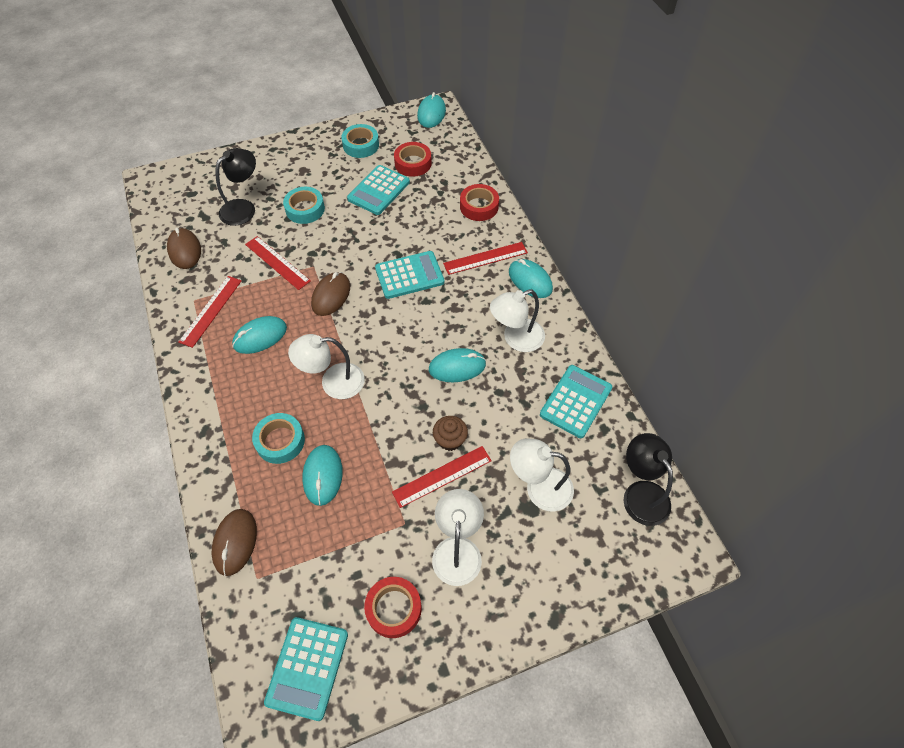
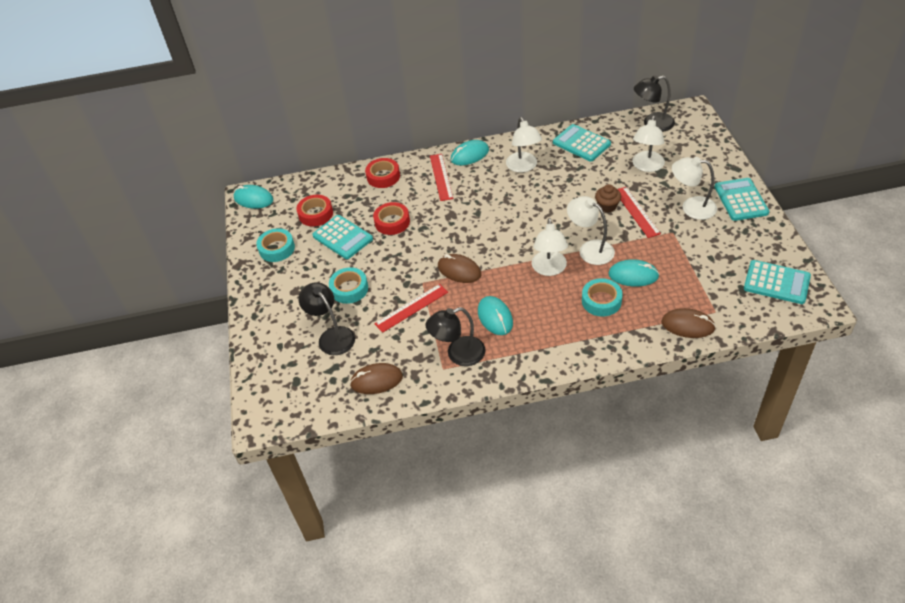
camera: 75 degrees left, 10 degrees down
red ruler [179,276,242,348] -> black lamp [425,307,486,366]
red tape [364,577,422,638] -> red tape moved to [373,202,410,235]
turquoise calculator [375,251,444,299] -> turquoise calculator moved to [714,178,769,221]
turquoise mouse [429,348,486,382] -> none
none -> white lamp [567,196,615,265]

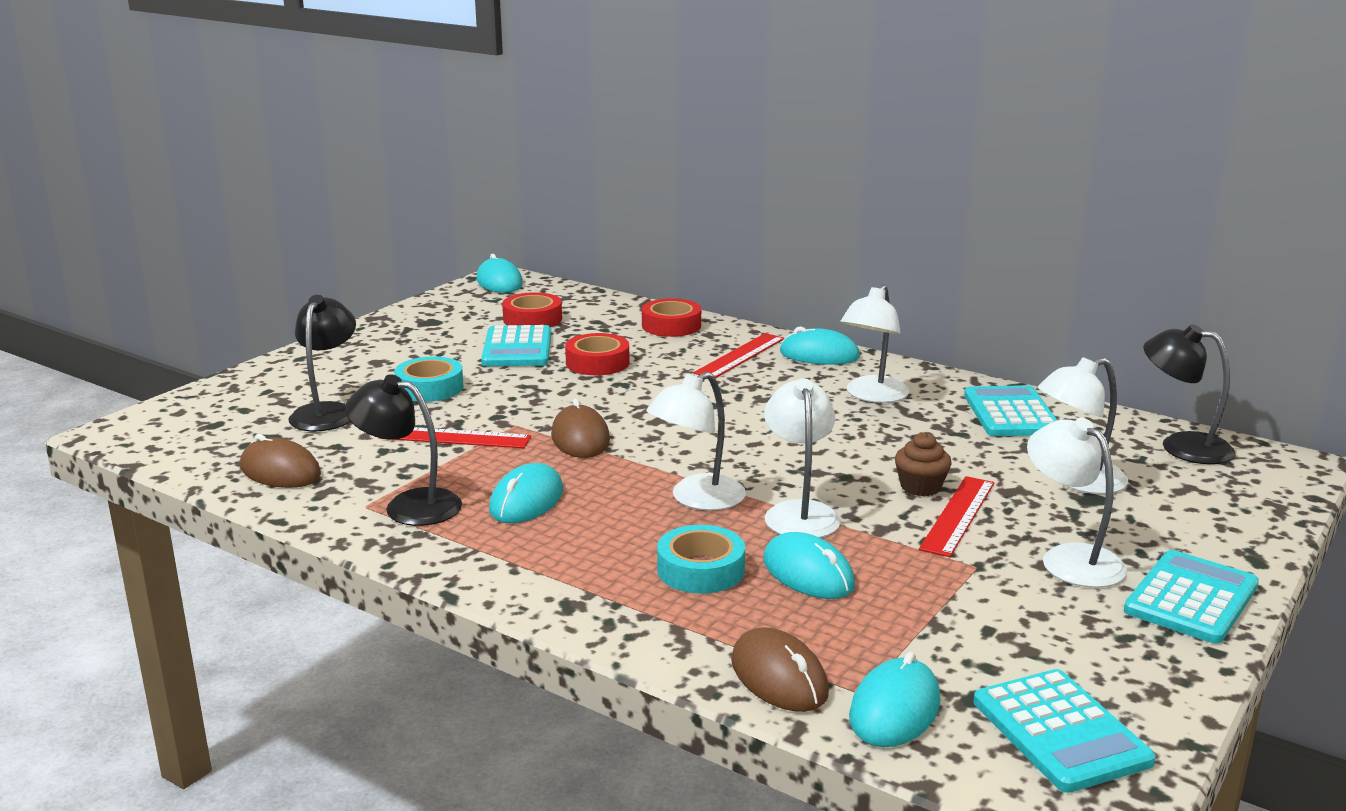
camera: 40 degrees right, 25 degrees down
turquoise tape [256,228,295,262] -> none
none -> turquoise mouse [849,652,941,747]

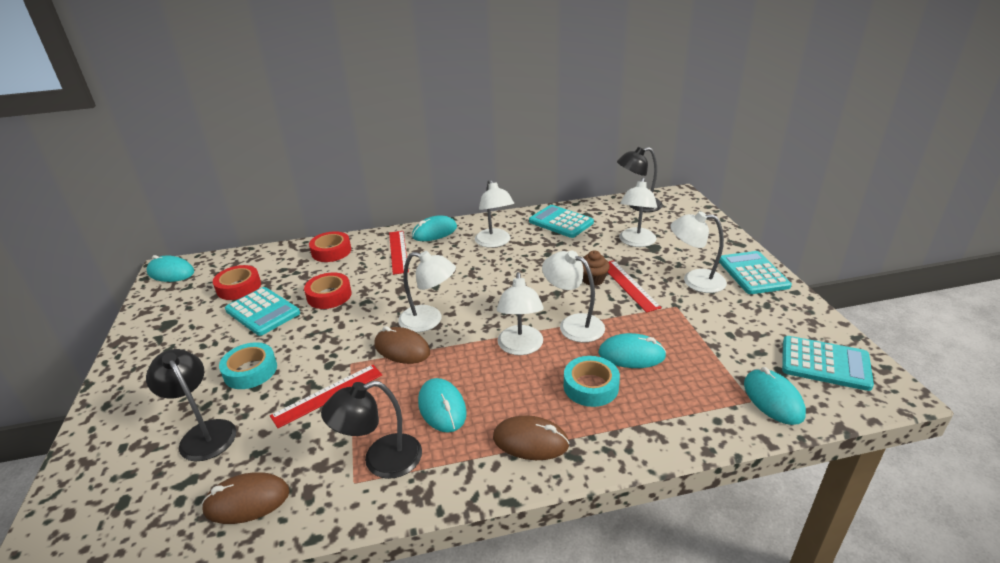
camera: 45 degrees left, 10 degrees up
brown mouse [731,627,829,712] -> brown mouse moved to [493,415,570,460]
none -> white lamp [398,251,456,332]

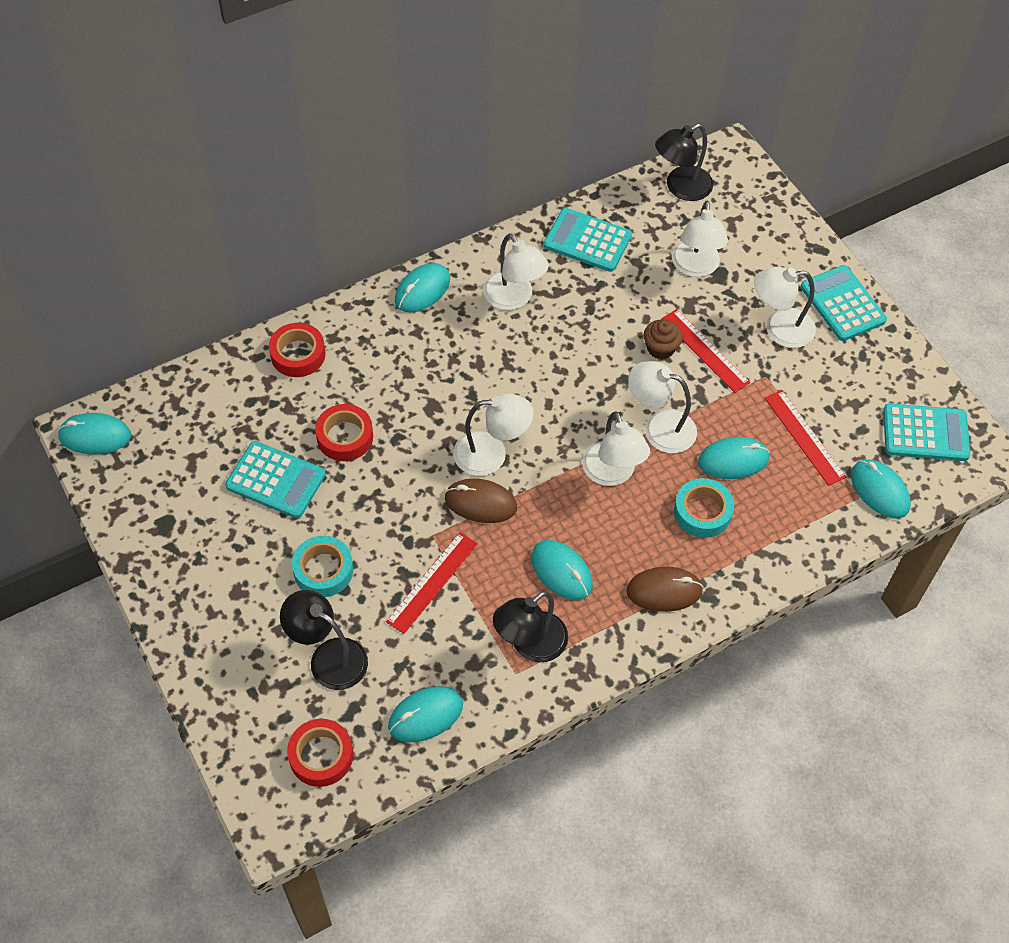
camera: 20 degrees left, 25 degrees up
brown mouse [201,472,290,524] -> turquoise mouse [388,686,463,743]
red tape [213,265,261,300] -> red tape moved to [287,719,353,787]
red ruler [389,231,409,275] -> red ruler moved to [765,390,846,486]

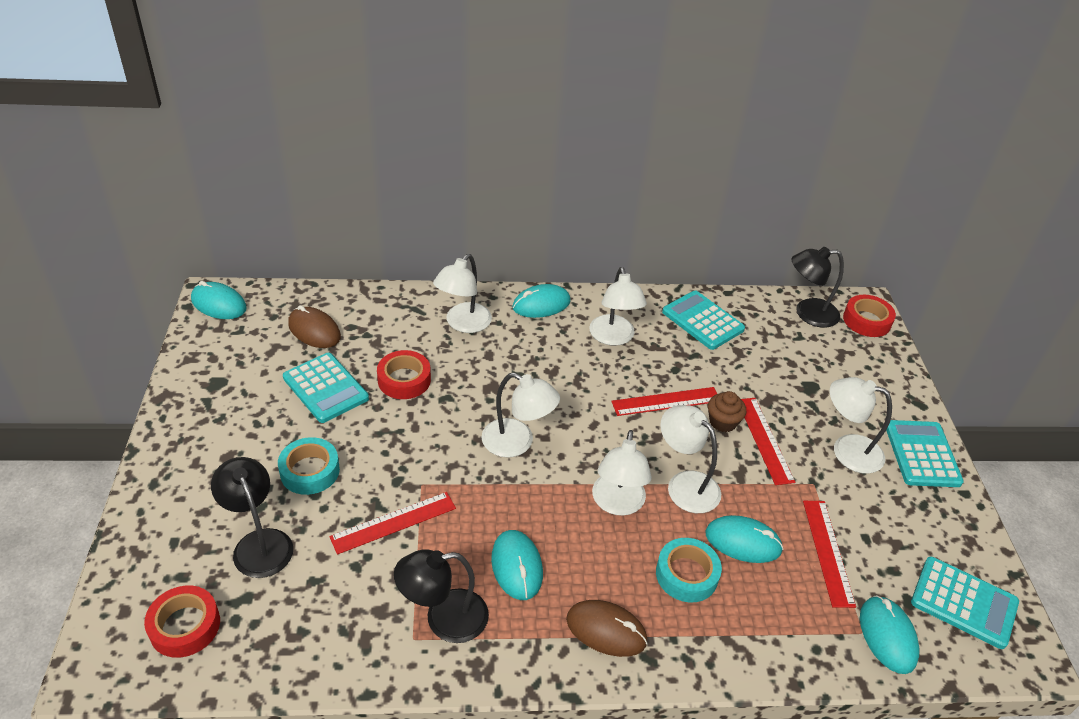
camera: 25 degrees right, 15 degrees down
red tape [269,323,325,377] -> red tape moved to [843,295,896,337]
turquoise mouse [388,686,463,743] -> none
brown mouse [445,479,517,523] -> brown mouse moved to [288,305,341,348]
white lamp [672,201,728,277] -> white lamp moved to [433,254,492,333]
none -> red ruler [611,387,717,416]

